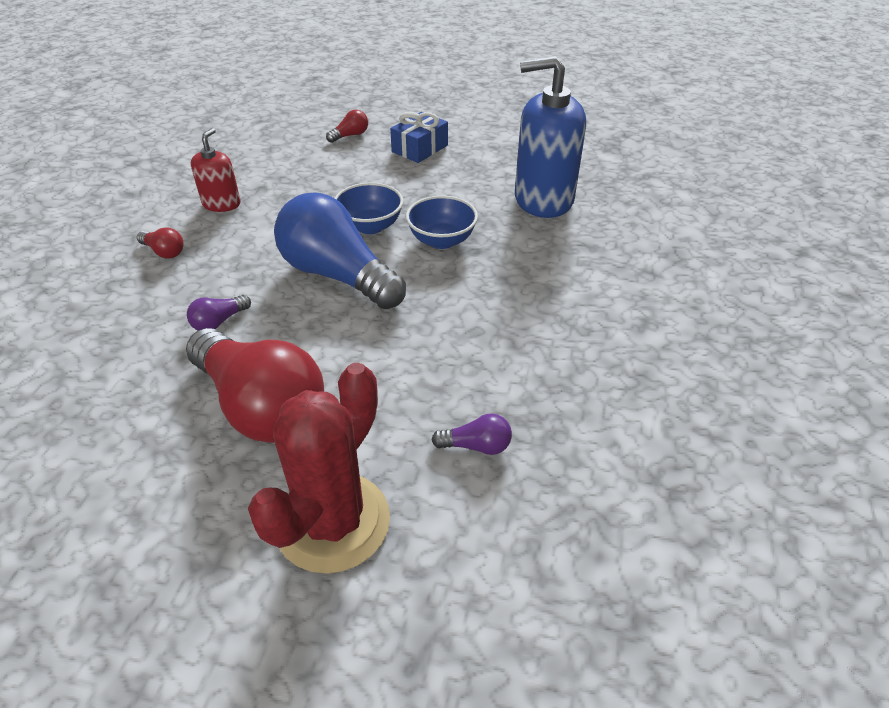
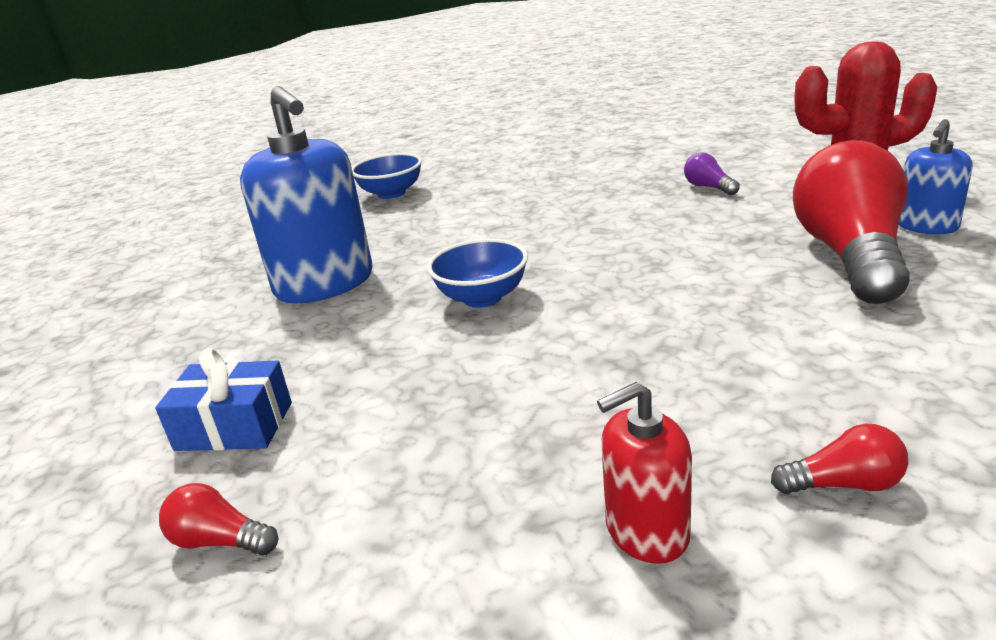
camera: 120 degrees left, 15 degrees down
red light bulb [137,227,184,259] -> red light bulb turned 90 degrees clockwise [771,424,908,494]
purple light bulb [187,295,251,330] -> none
blue light bulb [274,192,406,309] -> none
blue bowl [335,183,404,234] -> blue bowl moved to [352,153,422,199]
none -> blue soap dispenser [899,119,973,234]

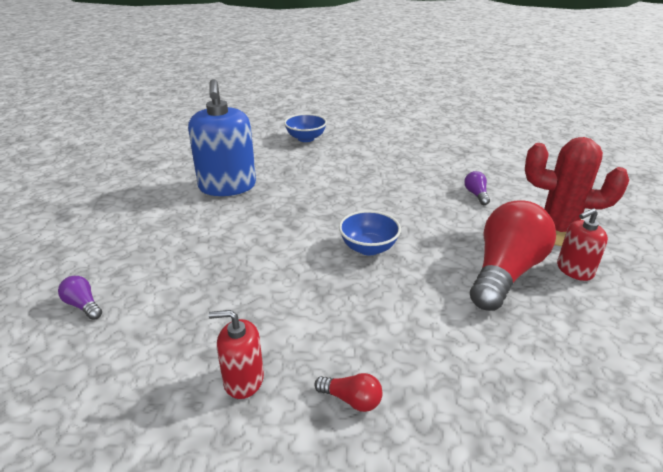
camera: 20 degrees right, 5 degrees up
blue gift [155,348,292,451] -> none
red light bulb [159,483,278,555] -> purple light bulb [58,276,102,320]
blue bowl [427,238,528,308] -> blue bowl moved to [339,210,401,256]
blue soap dispenser [899,119,973,234] -> red soap dispenser [557,208,608,281]

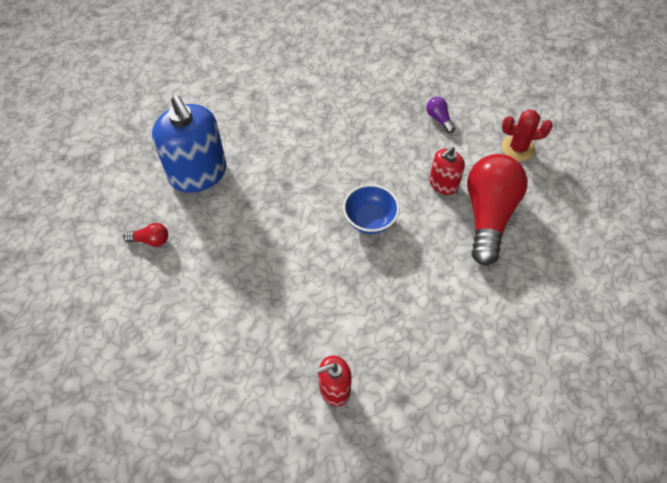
camera: 20 degrees left, 25 degrees up
purple light bulb [58,276,102,320] -> none
blue bowl [284,114,327,142] -> none
red light bulb [314,373,383,412] -> red light bulb moved to [123,223,168,247]
red cactus [525,137,629,246] -> red cactus [502,109,553,161], size x0.60
red soap dispenser [557,208,608,281] -> red soap dispenser moved to [429,146,465,195]

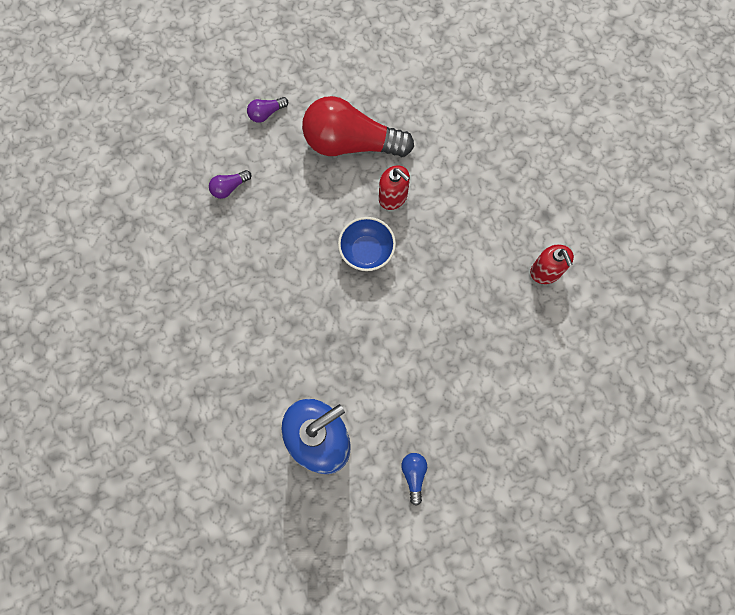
camera: 95 degrees left, 15 degrees up
red light bulb [123,223,168,247] -> blue light bulb [401,453,427,506]
red soap dispenser [429,146,465,195] -> red soap dispenser moved to [379,165,410,210]
red cactus [502,109,553,161] -> purple light bulb [247,97,288,123]

